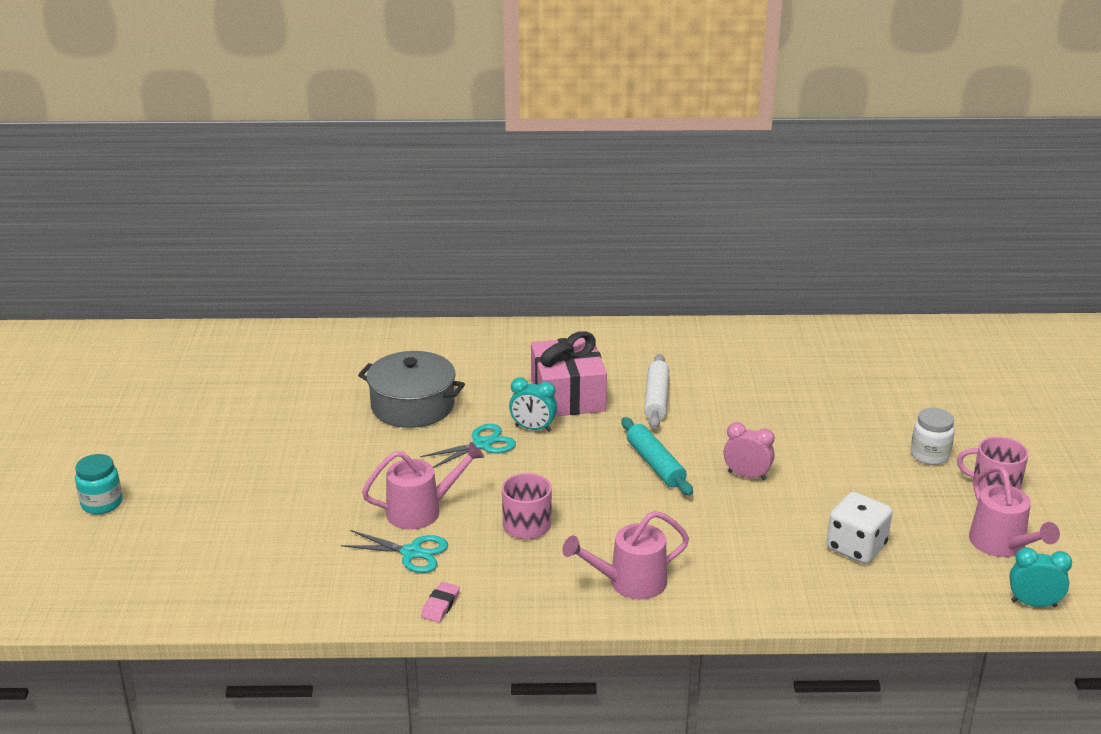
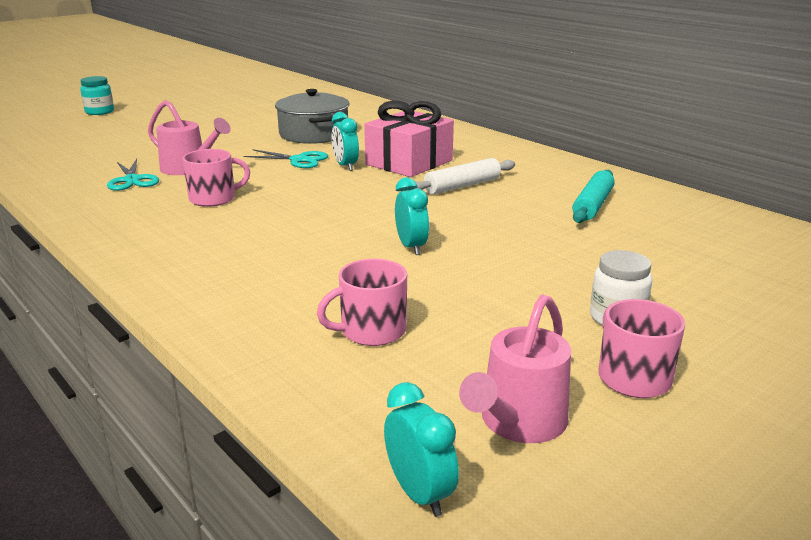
camera: 50 degrees right, 5 degrees down
pink eraser [421,582,460,622] -> none
pink watering can [562,511,689,599] -> none
turquoise rolling pin [621,417,693,496] -> turquoise rolling pin moved to [572,170,615,223]
pink clock [724,422,775,481] -> turquoise clock [395,178,429,255]
white dice [826,492,892,564] -> pink mug [317,259,407,346]

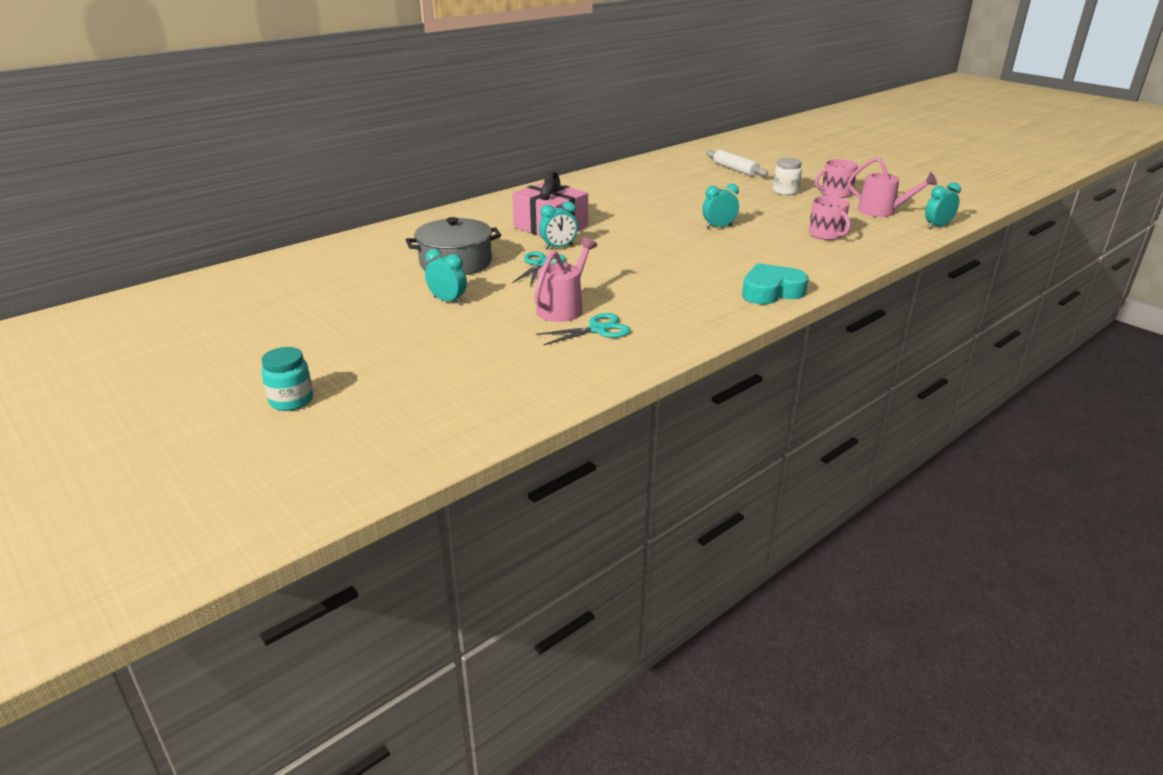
camera: 90 degrees left, 5 degrees up
pink mug [182,149,250,207] -> none
white rolling pin [412,158,515,195] -> white rolling pin moved to [706,150,768,176]
turquoise rolling pin [572,170,615,223] -> none
none -> turquoise clock [425,249,467,304]
none -> turquoise heart [742,263,808,304]

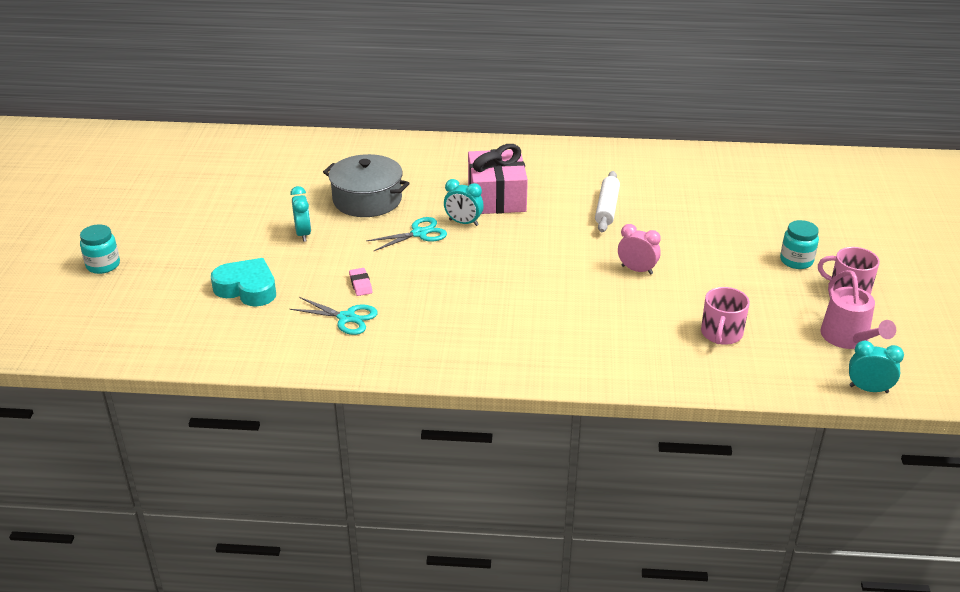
camera: 45 degrees right, 5 degrees up
pink watering can [534,237,597,322] -> pink eraser [349,268,372,296]
turquoise clock [702,184,739,228] -> pink clock [618,224,661,275]
white rolling pin [706,150,768,176] -> white rolling pin moved to [595,171,620,232]
turquoise heart [742,263,808,304] -> turquoise heart moved to [211,258,276,307]
white jar [773,158,802,195] -> turquoise jar [780,220,819,269]

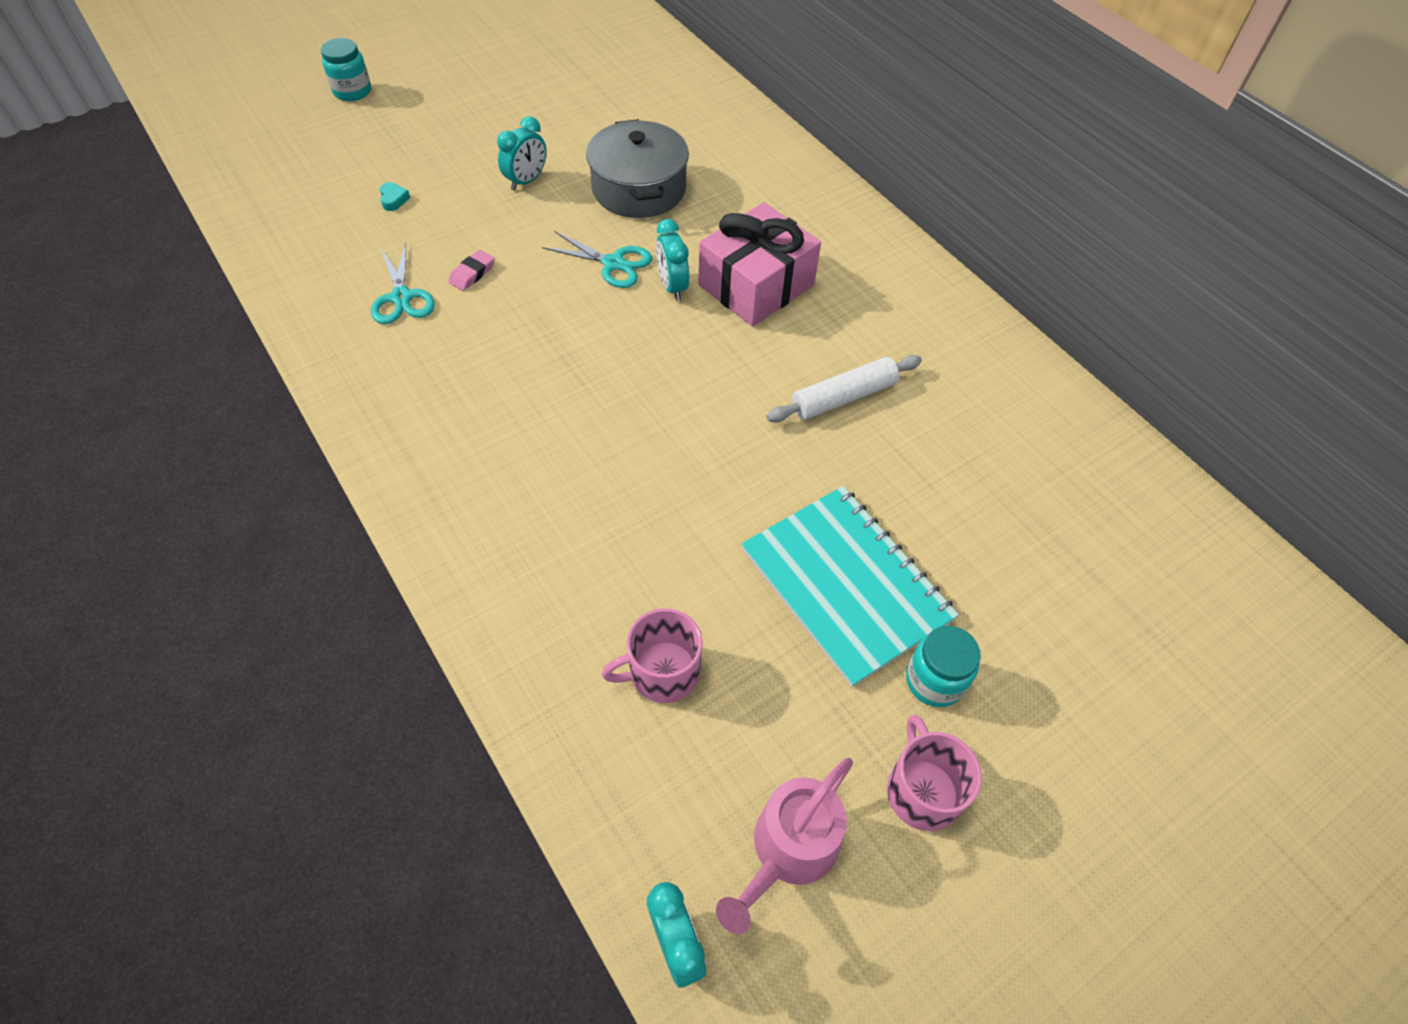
camera: 50 degrees right, 20 degrees up
turquoise heart [211,258,276,307] -> turquoise heart [380,182,410,211], size x0.40
pink clock [618,224,661,275] -> none
none -> turquoise notebook [742,486,959,687]

